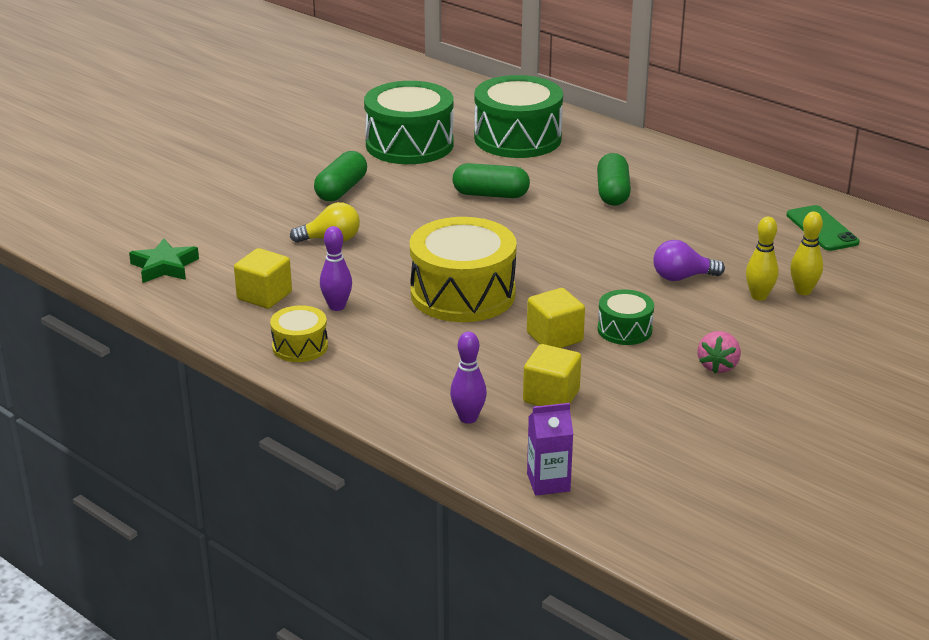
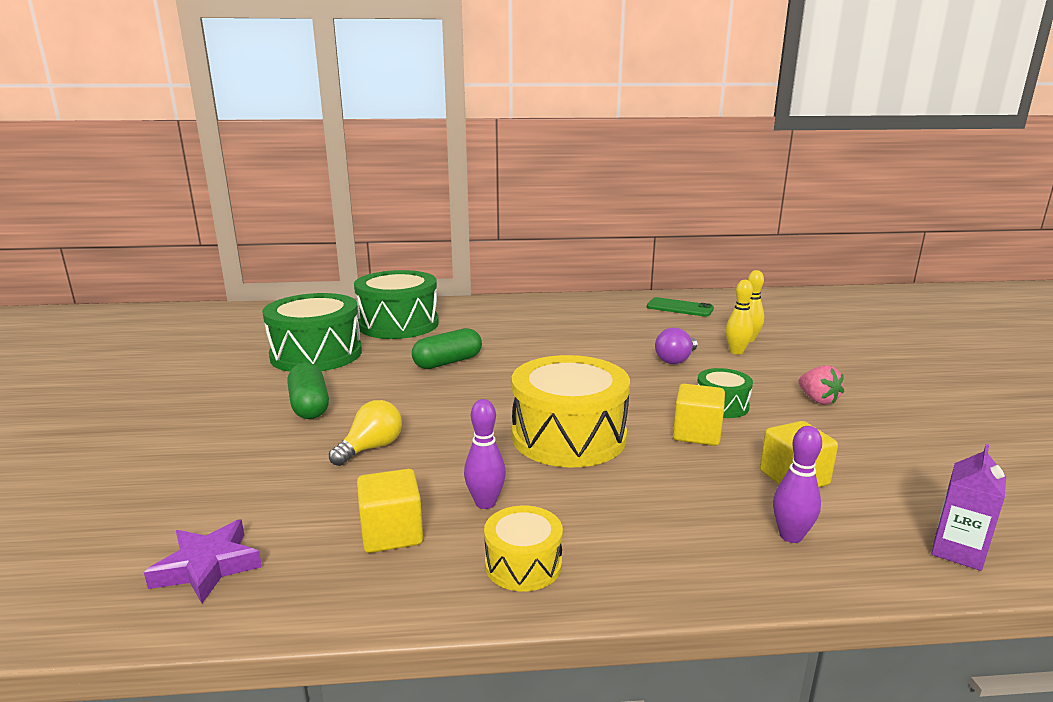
camera: 45 degrees left, 10 degrees down
green star [129,238,199,283] -> purple star [144,519,262,603]
green capsule [597,153,631,206] -> none

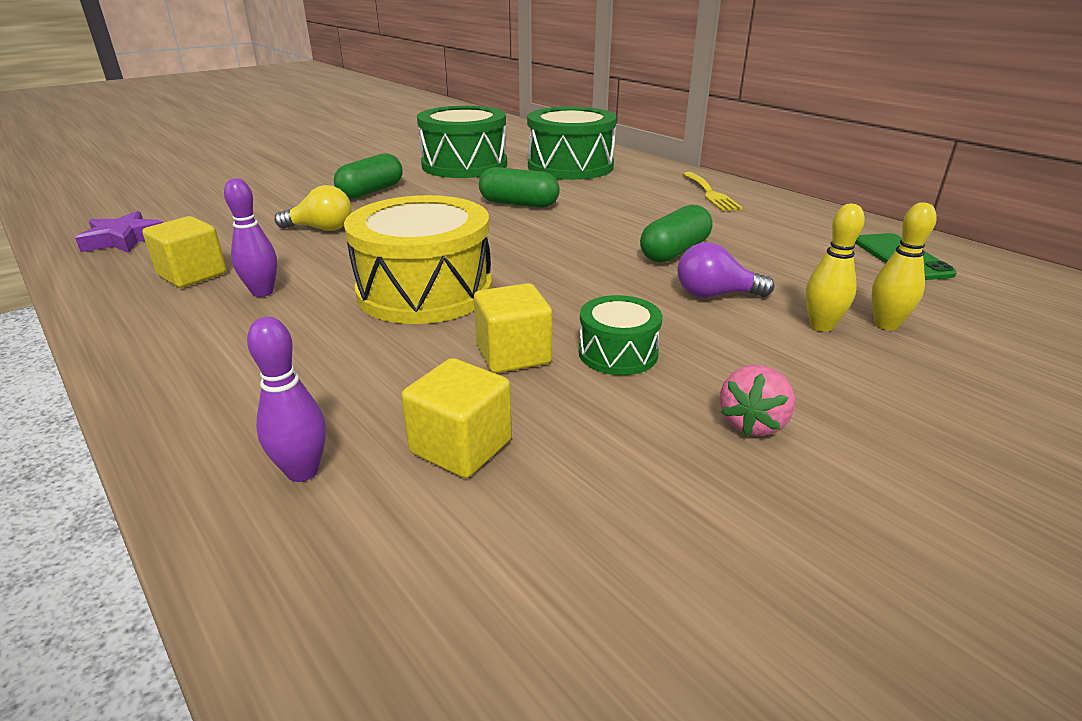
camera: 55 degrees right, 10 degrees up
yellow drum [484,506,563,592] -> none
purple carton [931,444,1006,571] -> none
none -> green capsule [640,205,712,263]
none -> yellow fork [682,172,743,211]

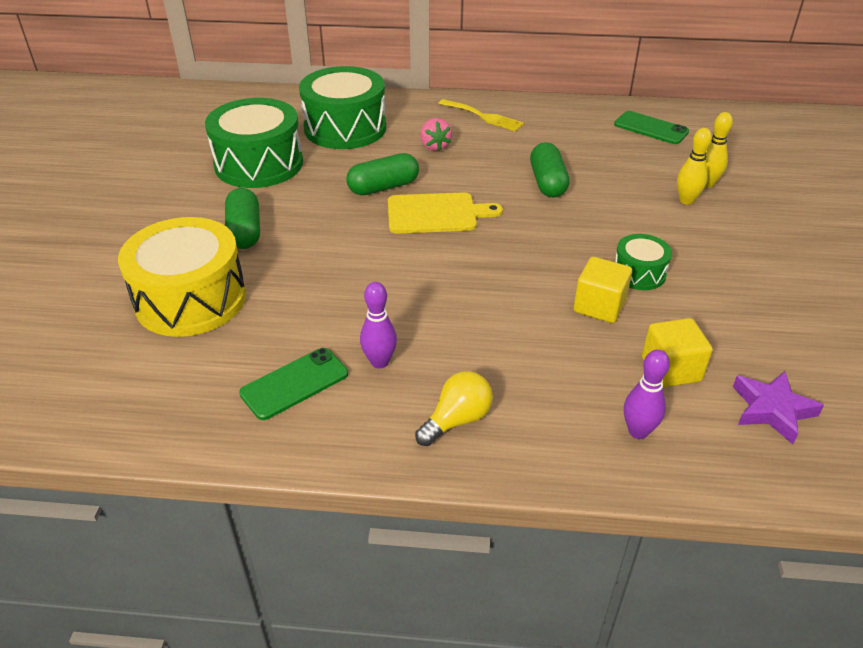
camera: 45 degrees left, 10 degrees up
purple star [75,211,163,253] -> purple star moved to [733,372,824,444]
yellow cube [143,216,226,288] -> green phone [239,348,348,420]
yellow light bulb [274,185,352,231] -> yellow light bulb moved to [415,371,493,446]
yellow drum [344,195,492,324] -> yellow drum moved to [118,217,246,337]
purple light bulb [678,242,774,298] -> none
pink strawberry [720,365,796,436] -> pink strawberry moved to [420,118,452,151]
none -> yellow cutting board [388,192,503,234]

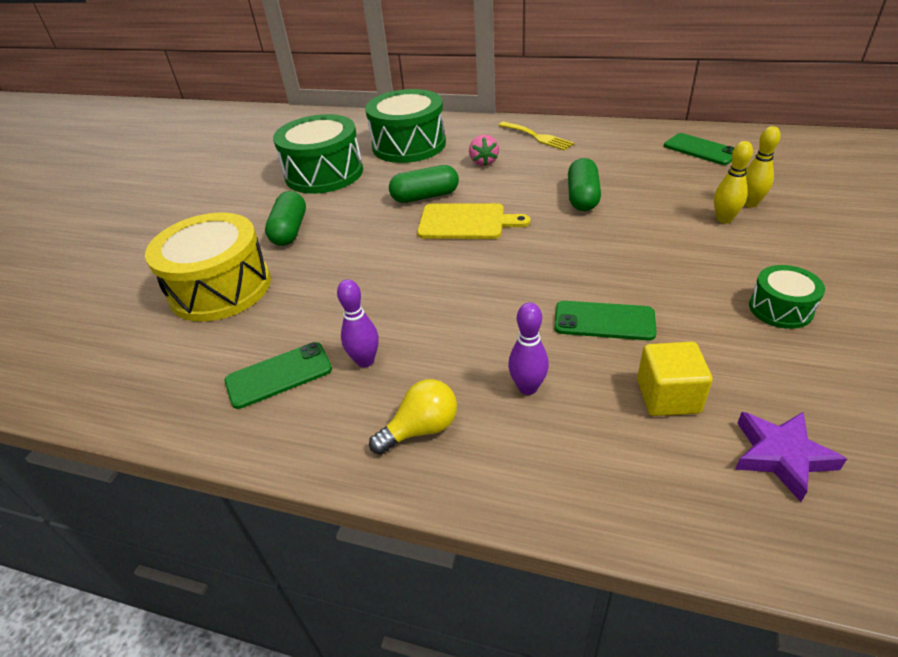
camera: 15 degrees right, 0 degrees up
yellow cube [573,257,632,323] -> green phone [554,301,657,341]
green drum [615,234,672,290] -> green drum moved to [749,265,825,329]
purple bowling pin [624,350,670,439] -> purple bowling pin moved to [508,302,549,395]

